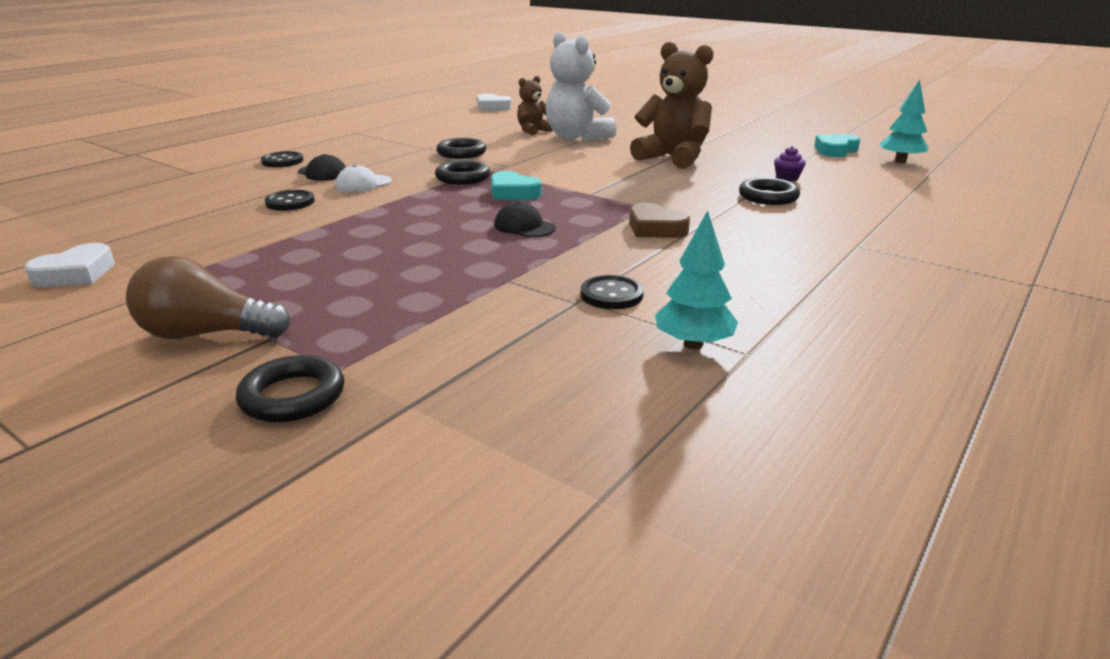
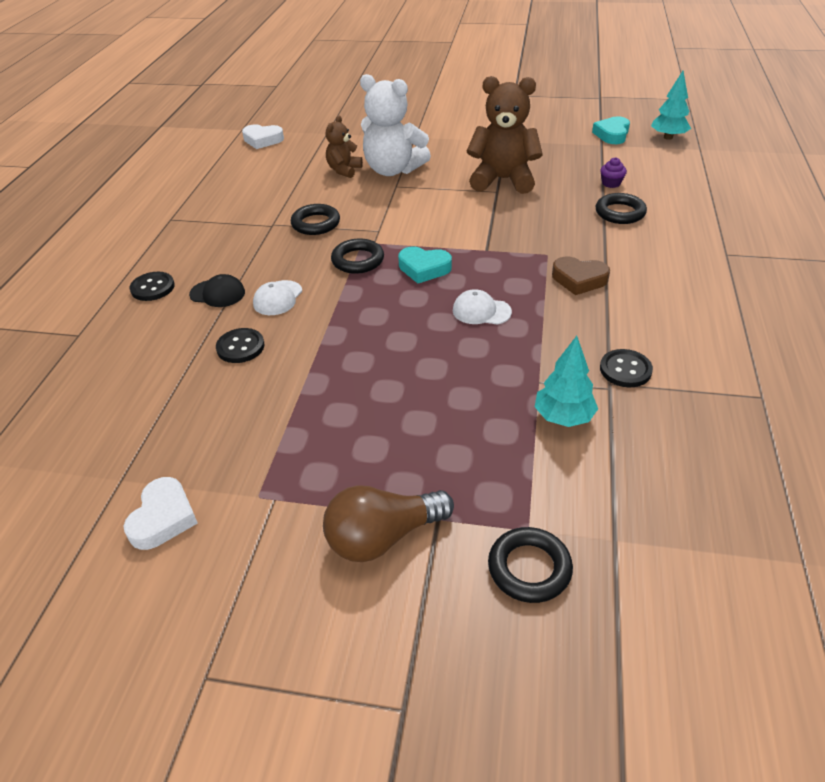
camera: 25 degrees left, 15 degrees up
black cap [494,201,556,237] -> white cap [453,289,512,325]
turquoise tree [655,210,738,349] -> turquoise tree moved to [535,336,598,427]

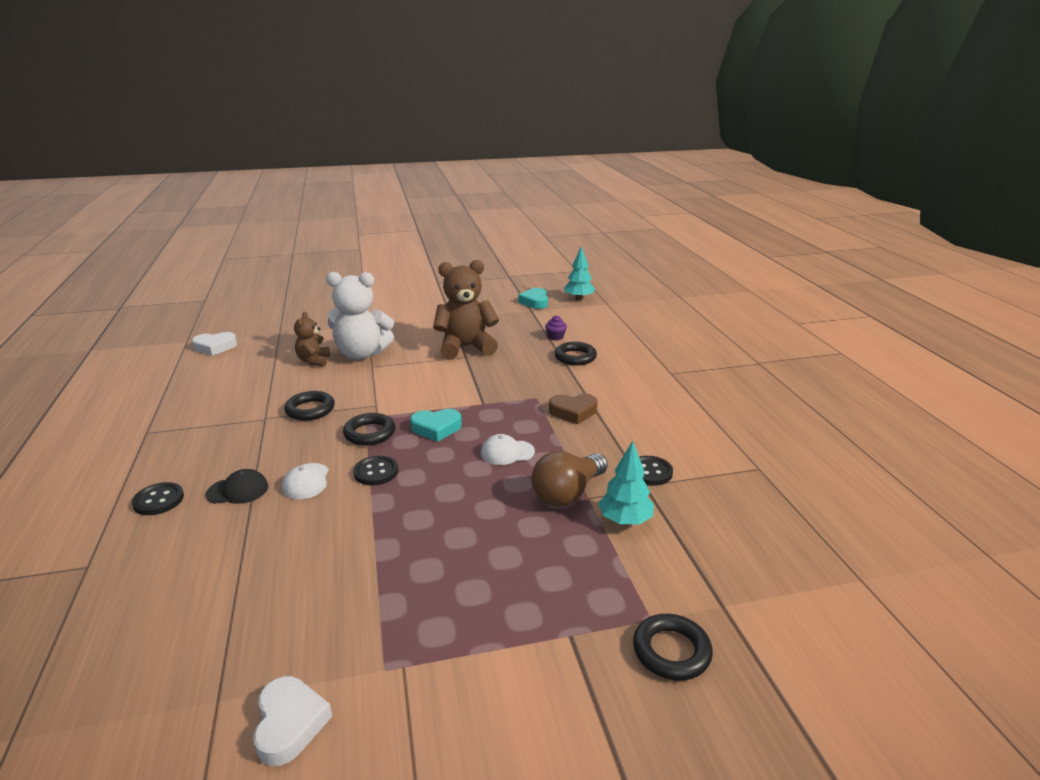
camera: 25 degrees left, 15 degrees down
black button [216,328,265,363] -> black button moved to [353,456,398,485]
brown light bulb [323,485,454,562] -> brown light bulb moved to [531,451,608,507]

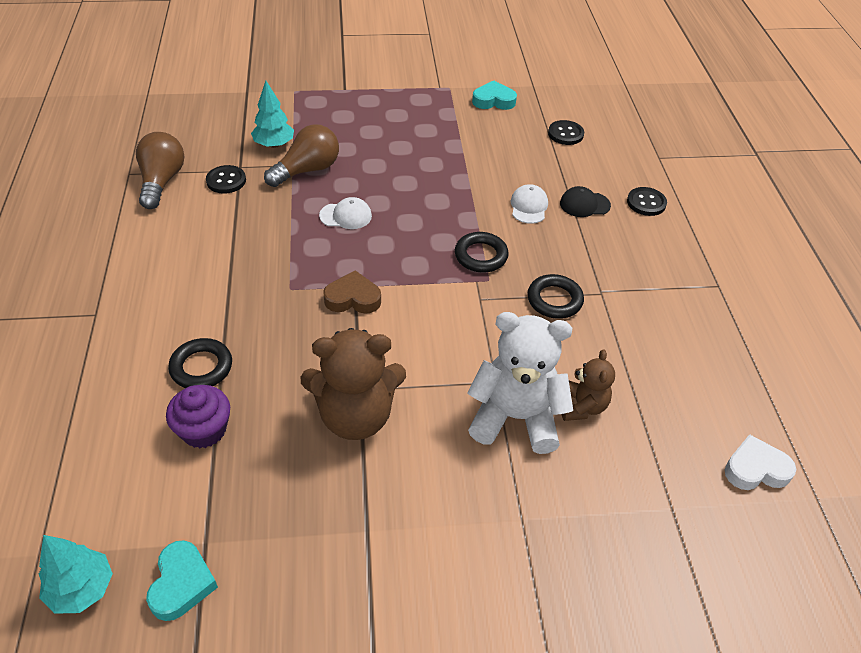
camera: 175 degrees left, 20 degrees up
white heart [253,676,332,766] -> none
black button [353,456,398,485] -> black button moved to [548,120,584,145]
turquoise heart [410,409,462,442] -> turquoise heart moved to [472,80,517,110]
purple cupcake [545,315,567,340] -> purple cupcake [166,385,230,448], size x1.70
brown heart [549,394,598,424] -> brown heart moved to [323,270,381,314]
black ring [633,614,713,681] -> none
none -> brown light bulb [136,132,185,209]

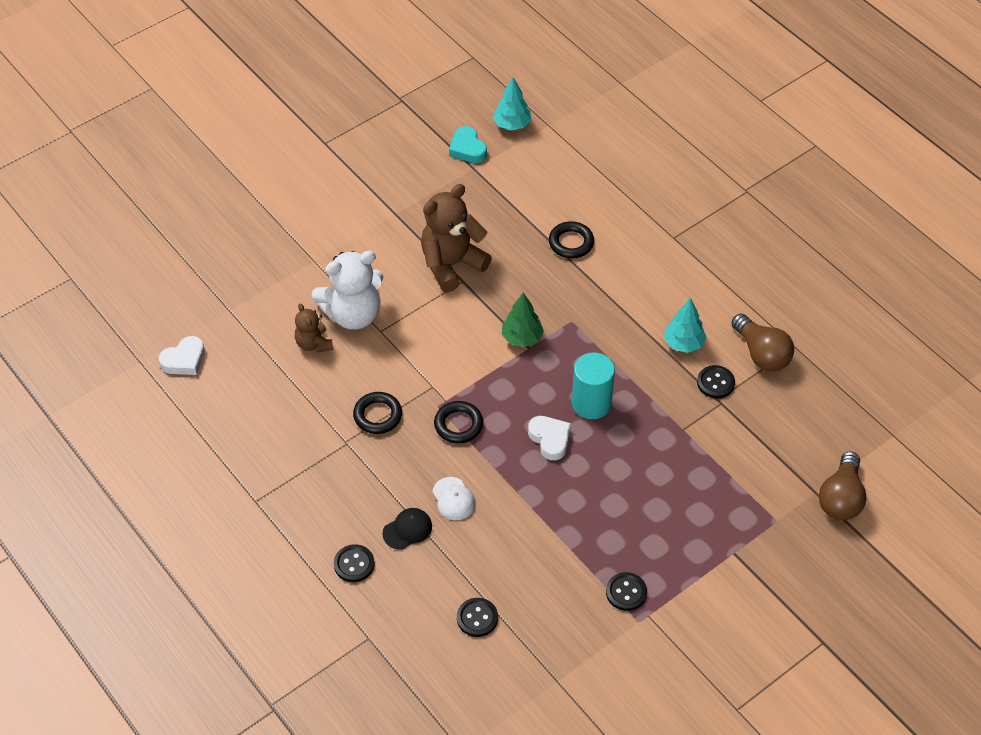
camera: 150 degrees right, 5 degrees up
purple cupcake [166,385,230,448] -> none
turquoise tree [251,81,294,148] -> turquoise tree moved to [664,298,707,353]
brown light bulb [264,124,339,187] -> brown light bulb moved to [819,451,867,520]
white cap [319,197,372,229] -> turquoise cylinder [572,352,615,419]
brown heart [323,270,381,314] -> green tree [502,292,544,347]
turquoise heart [472,80,517,110] -> none
none -> white heart [528,416,571,460]
none -> black button [606,572,647,611]

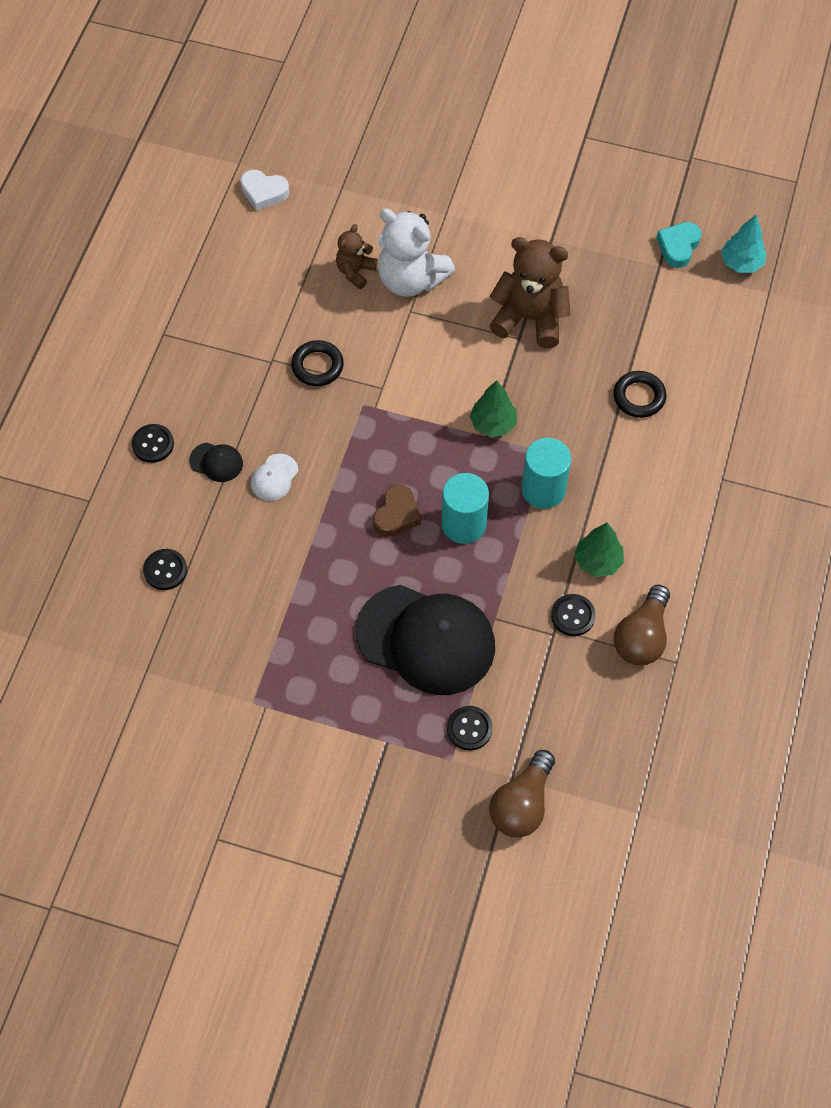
camera: 55 degrees right, 10 degrees up
black ring [434,401,483,443] -> none
white heart [528,416,571,460] -> brown heart [373,484,421,537]
black button [606,572,647,611] -> black button moved to [447,706,493,751]
turquoise tree [664,298,707,353] -> green tree [574,523,624,577]
brown light bulb [819,451,867,520] -> brown light bulb turned 45 degrees counterclockwise [489,750,555,837]
none -> black cap [356,585,495,695]
none -> turquoise cylinder [522,438,571,509]

